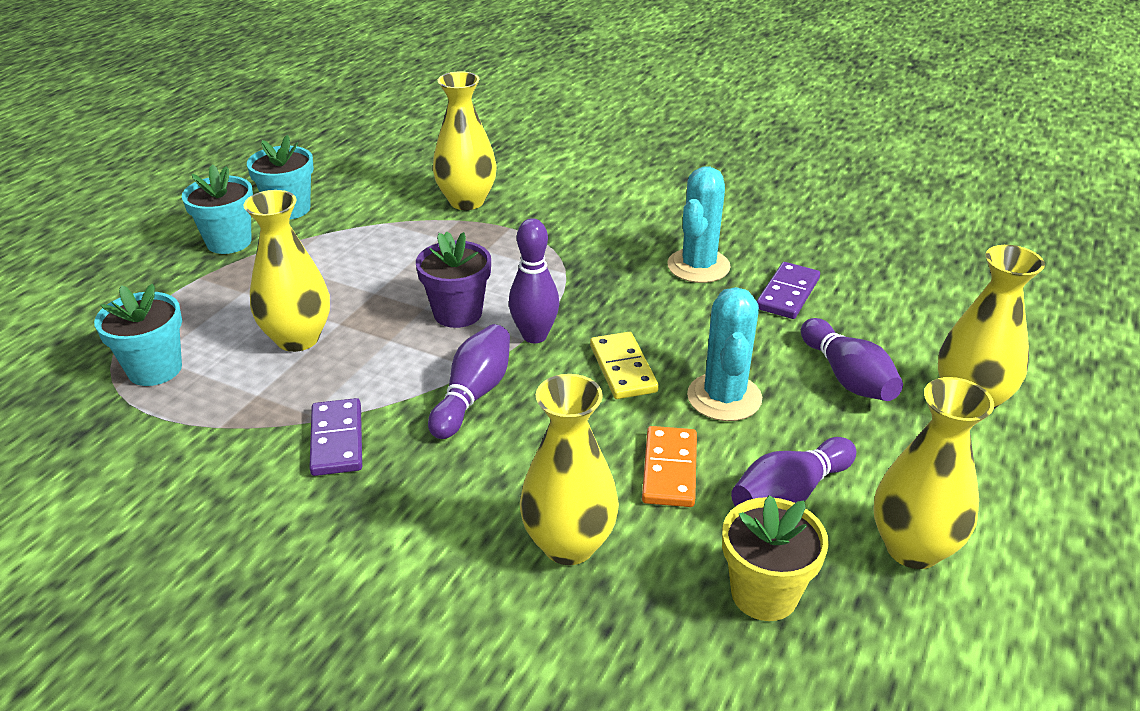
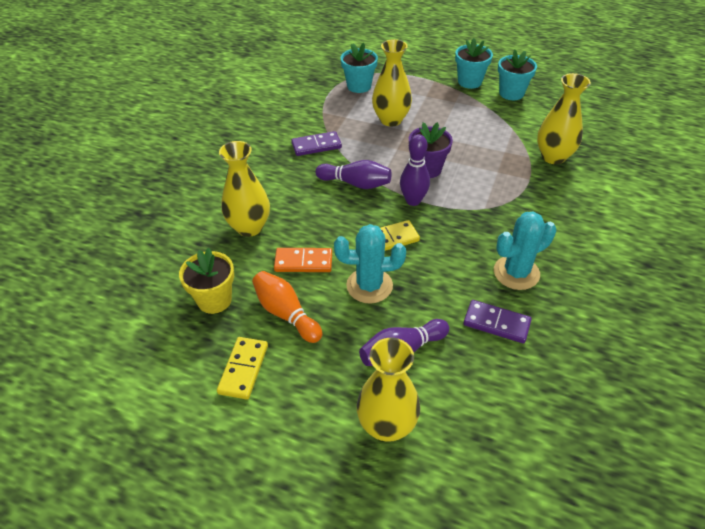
camera: 85 degrees right, 10 degrees up
turquoise cactus [667,166,731,283] -> turquoise cactus turned 45 degrees counterclockwise [494,211,556,290]
purple bowling pin [731,437,856,507] -> orange bowling pin [252,271,323,343]
yellow vase [873,377,994,569] -> yellow domino [217,337,268,400]

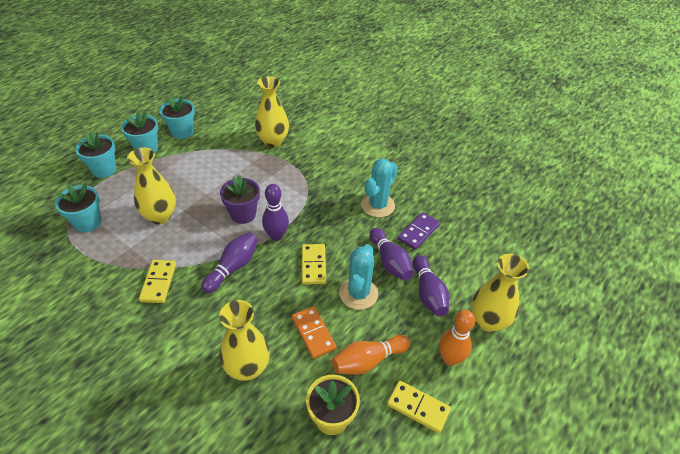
camera: 75 degrees left, 0 degrees up
orange domino [274,248,332,272] -> orange domino turned 45 degrees counterclockwise [292,306,336,359]
purple domino [291,131,342,156] -> yellow domino [139,260,176,303]
turquoise cactus [494,211,556,290] -> turquoise cactus turned 45 degrees clockwise [361,158,398,217]
none -> turquoise flower pot [75,131,116,178]
none -> purple bowling pin [369,228,414,281]
none -> orange bowling pin [439,310,475,366]

